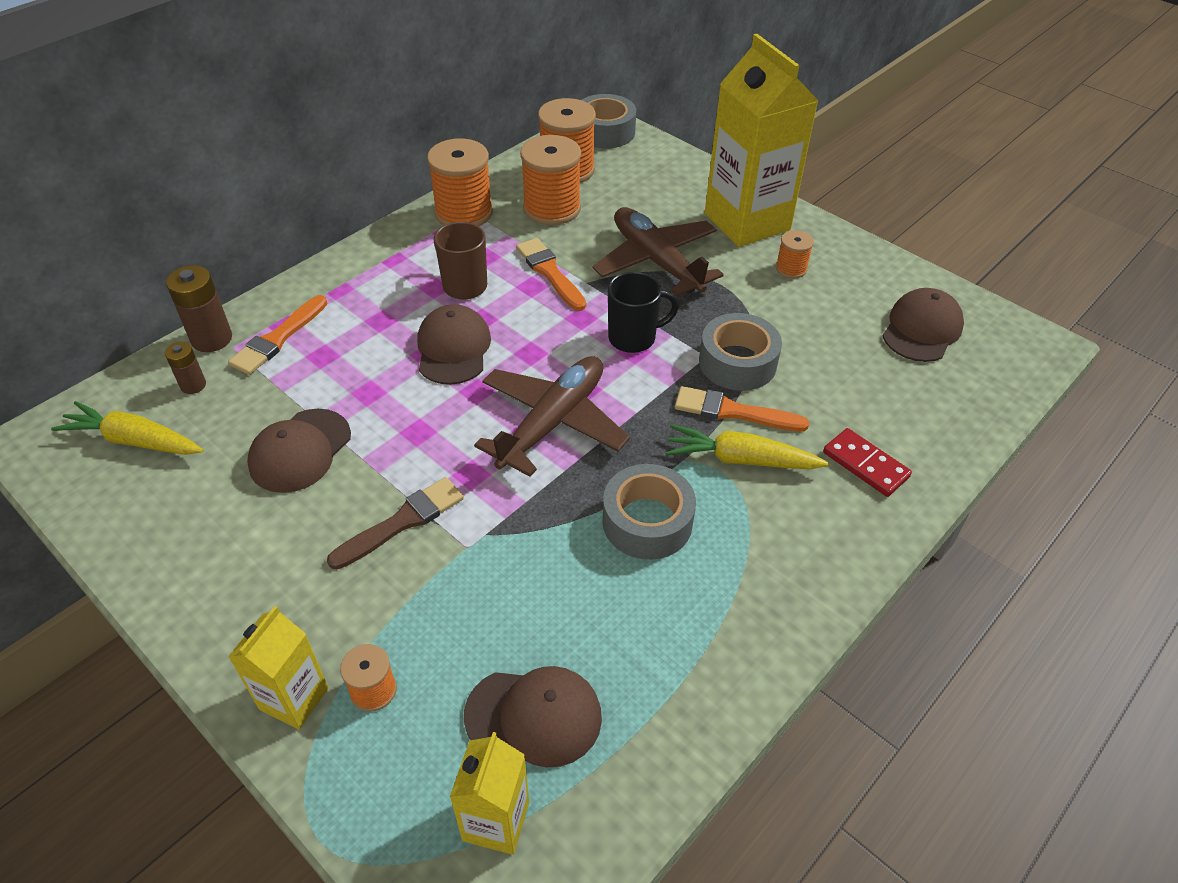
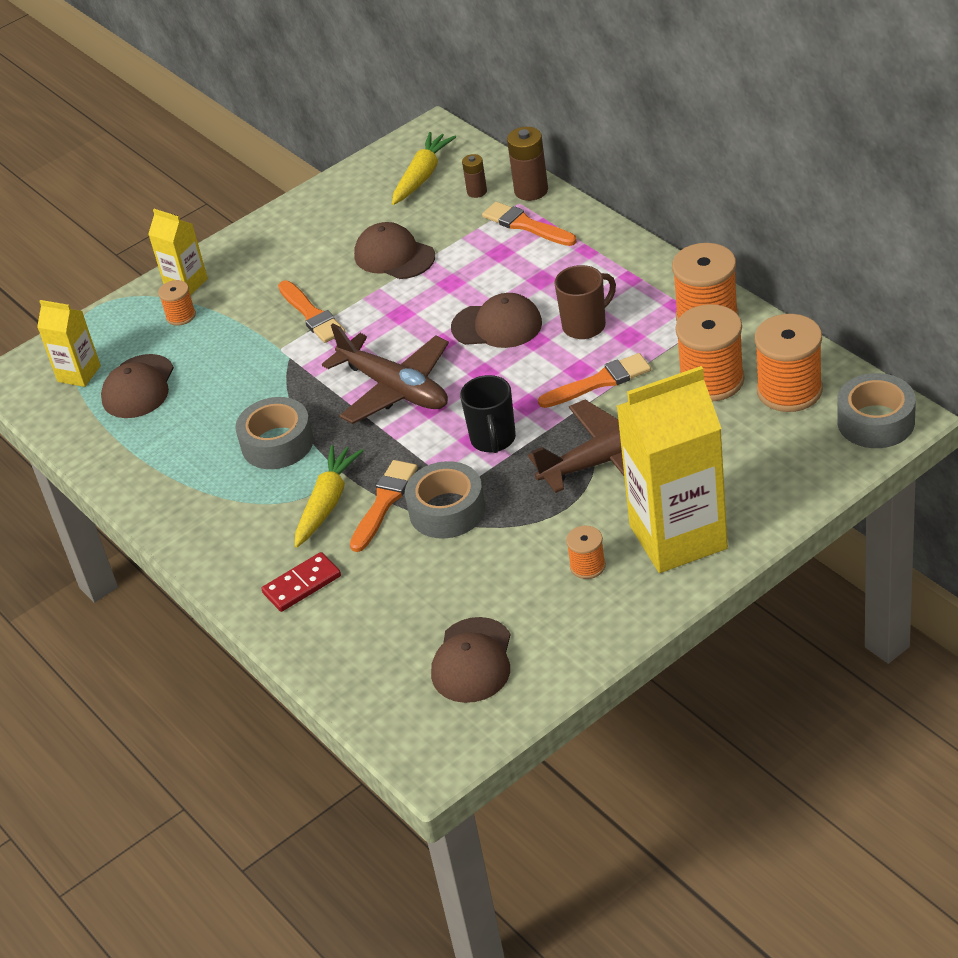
camera: 105 degrees right, 5 degrees down
brown brush [327,477,464,569] -> orange brush [278,280,345,343]
brown cap [883,288,964,362] -> brown cap turned 60 degrees clockwise [431,617,510,703]

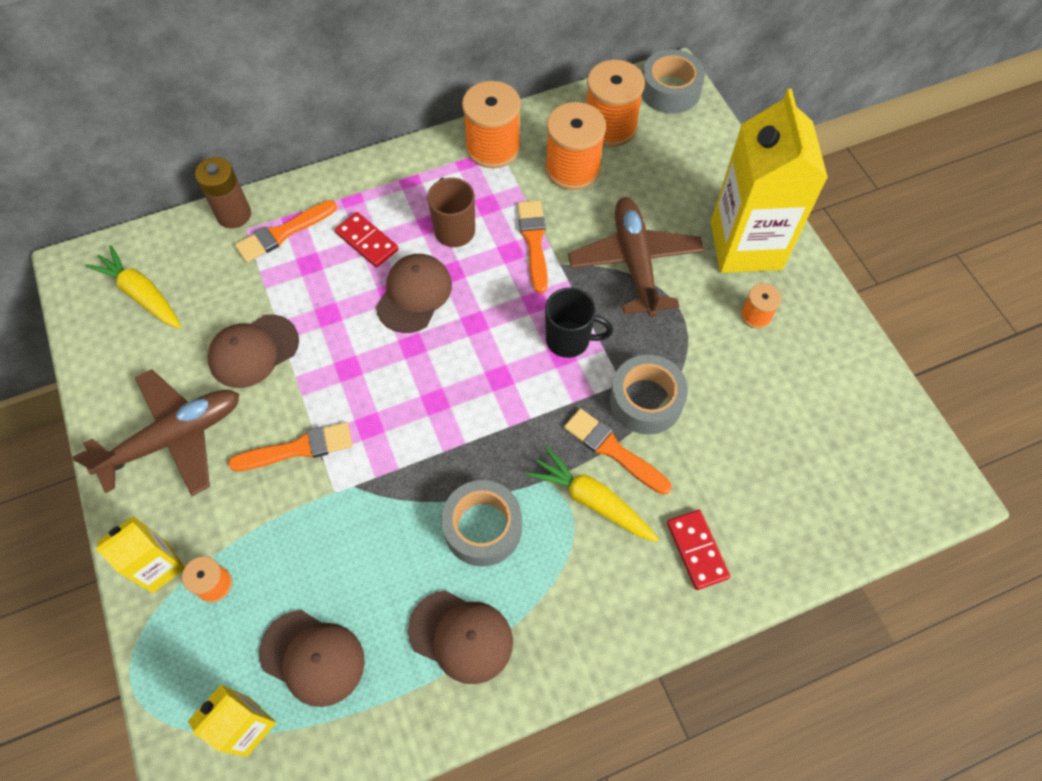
camera: 80 degrees left, 20 degrees up
brown plane [322,323,449,424] -> brown plane moved to [72,369,239,496]
brown cap [431,617,510,703] -> brown cap moved to [408,590,513,684]
brown battery [462,154,487,198] -> none
none -> red domino [335,212,399,268]

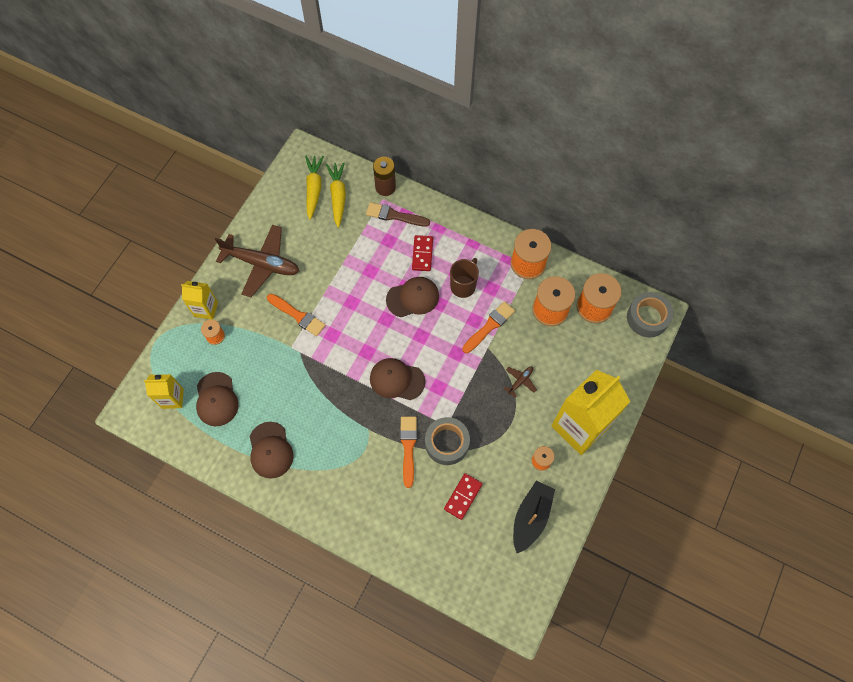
camera: 50 degrees right, 5 degrees up
brown cap [207,314,299,388] -> brown cap moved to [370,358,425,400]
orange brush [235,200,337,262] -> brown brush [366,202,430,227]
grey tape [441,480,522,567] -> none
yellow carrot [527,446,659,542] -> yellow carrot moved to [326,162,346,228]
black mug [545,287,613,358] -> none
brown plane [568,197,705,318] -> brown plane [504,366,537,397], size x0.43
red domino [667,510,730,590] -> red domino moved to [444,473,482,520]
none -> black boat [513,481,555,553]

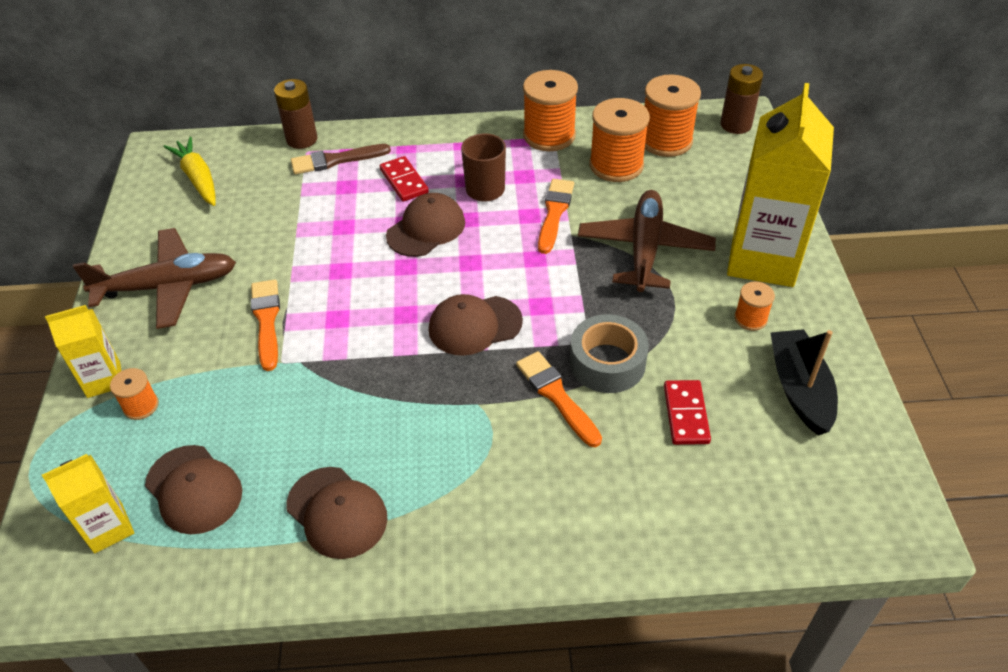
camera: 30 degrees left, 20 degrees down
orange brush [267,294,326,336] -> orange brush turned 105 degrees counterclockwise [251,279,280,371]
yellow carrot [326,162,346,228] -> none
brown plane [504,366,537,397] -> brown plane [578,190,716,292], size x2.34
grey tape [627,292,673,338] -> brown battery [720,64,763,134]

